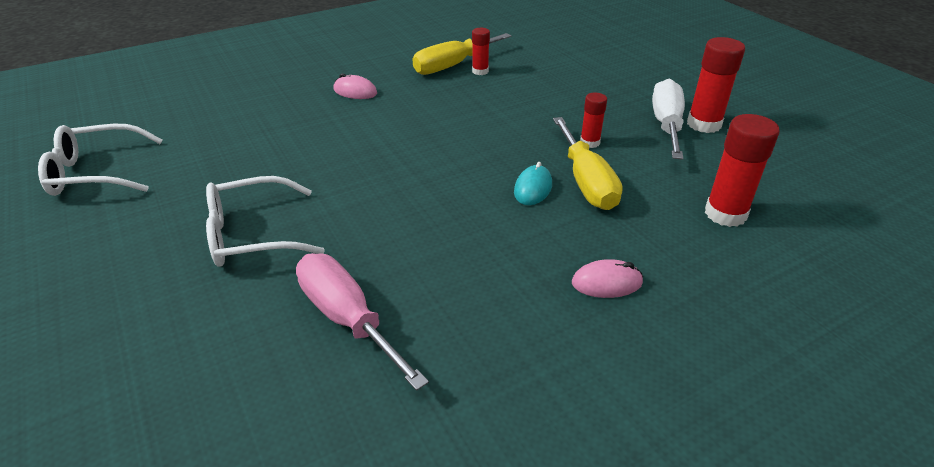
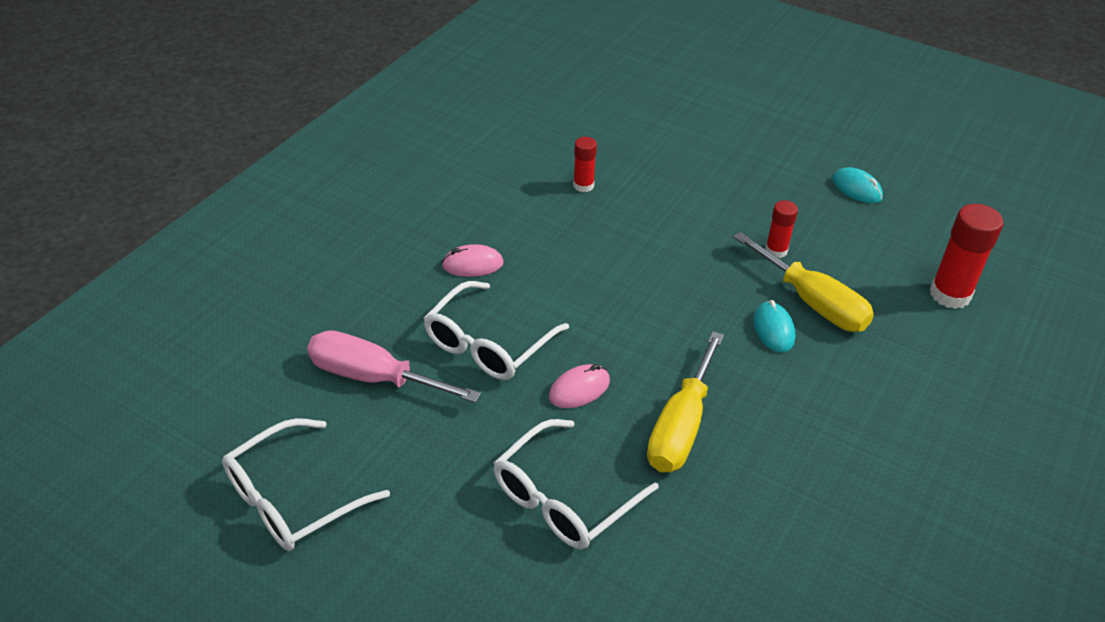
camera: 30 degrees left, 5 degrees up
pink screwdriver [296,253,429,391] -> pink screwdriver moved to [307,330,481,403]
yellow screwdriver [413,33,512,75] -> yellow screwdriver moved to [647,331,724,472]
pink mouse [572,259,643,298] -> pink mouse moved to [549,364,610,408]
white screwdriver [652,79,685,160] -> none
red glue stick [687,37,745,133] -> turquoise mouse [832,167,883,203]
none -> white glasses [423,281,569,380]

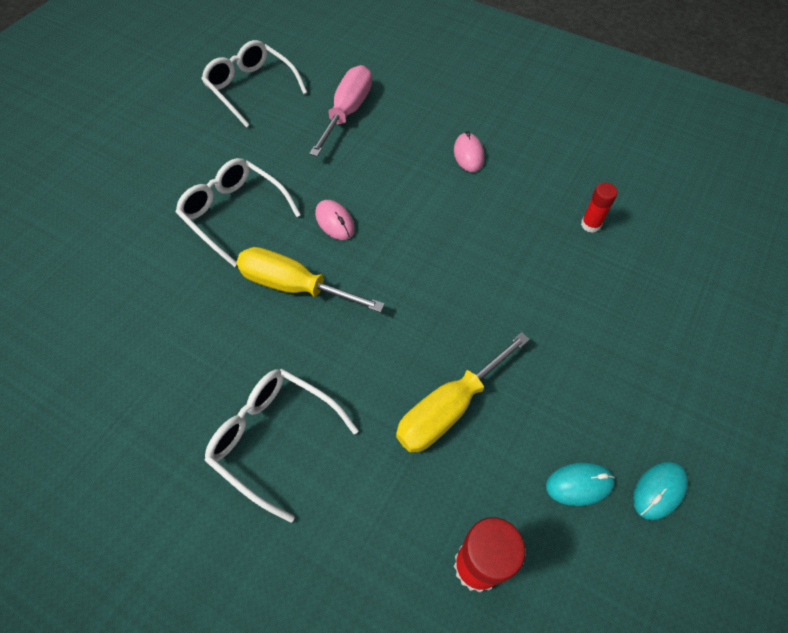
camera: 90 degrees right, 15 degrees up
white glasses [423,281,569,380] -> white glasses moved to [204,369,359,523]
turquoise mouse [753,300,795,352] -> turquoise mouse moved to [546,462,615,506]
red glue stick [765,200,798,258] -> none

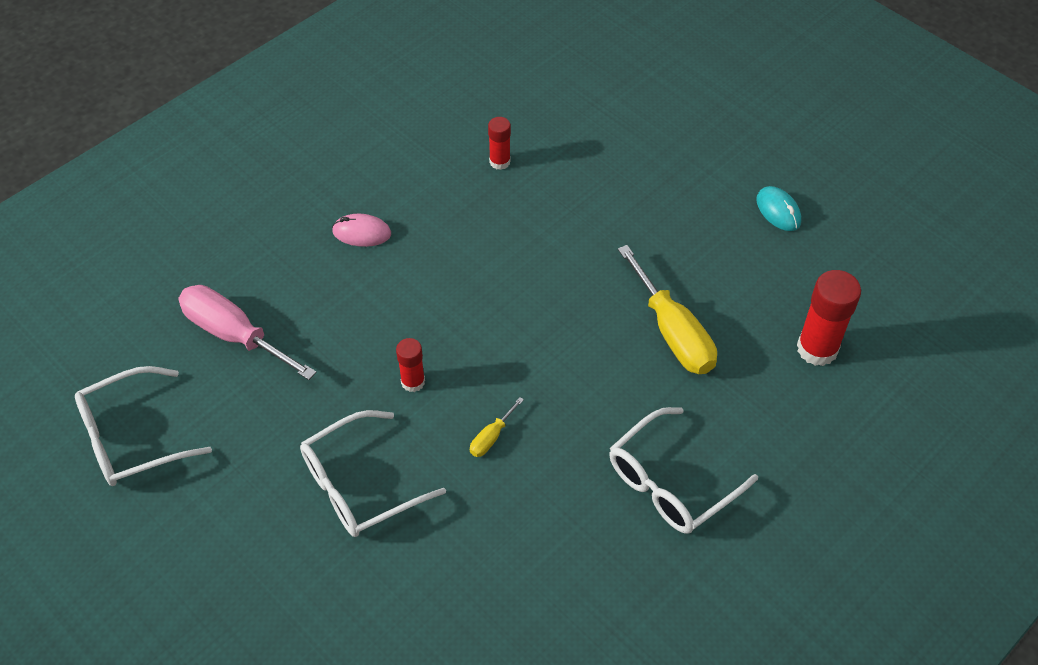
camera: 75 degrees left, 5 degrees down
yellow screwdriver [236,247,385,313] -> yellow screwdriver [470,397,524,457], size x0.45
pink mouse [315,200,355,240] -> red glue stick [396,338,425,392]
turquoise mouse [546,462,615,506] -> none

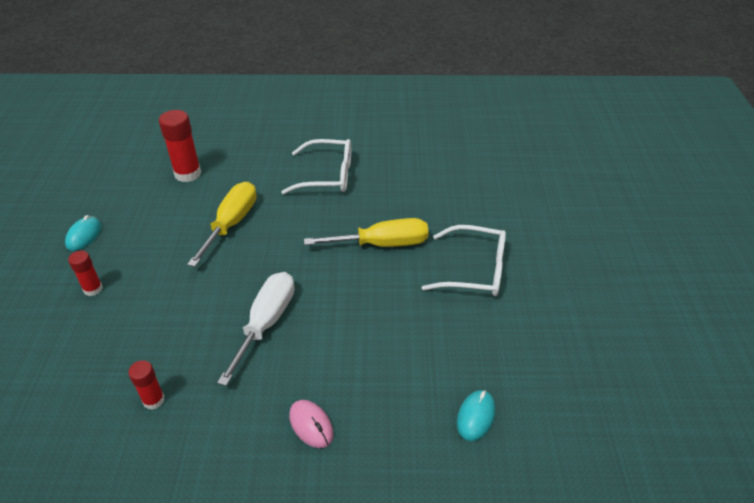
camera: 135 degrees left, 10 degrees down
white glasses [75,366,212,486] -> none
pink screwdriver [178,285,317,380] -> turquoise mouse [457,390,495,441]
red glue stick [396,338,425,392] -> red glue stick moved to [68,250,103,296]
yellow screwdriver [470,397,524,457] -> yellow screwdriver [304,218,429,247], size x2.22
none -> white screwdriver [217,272,295,386]

